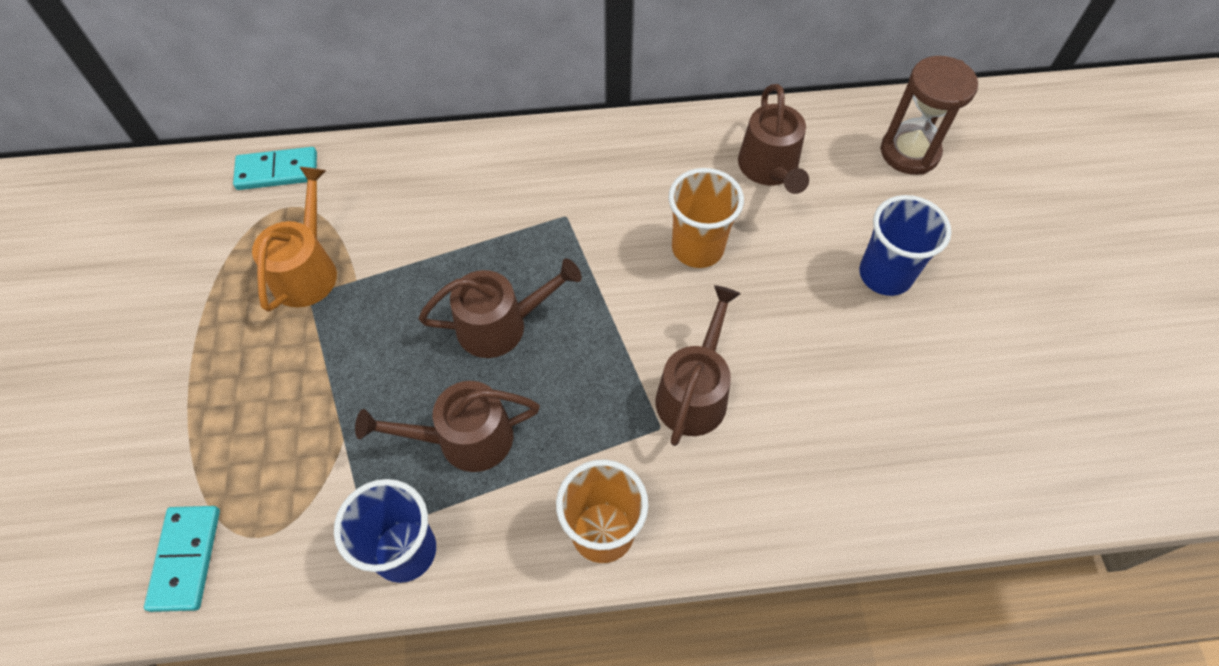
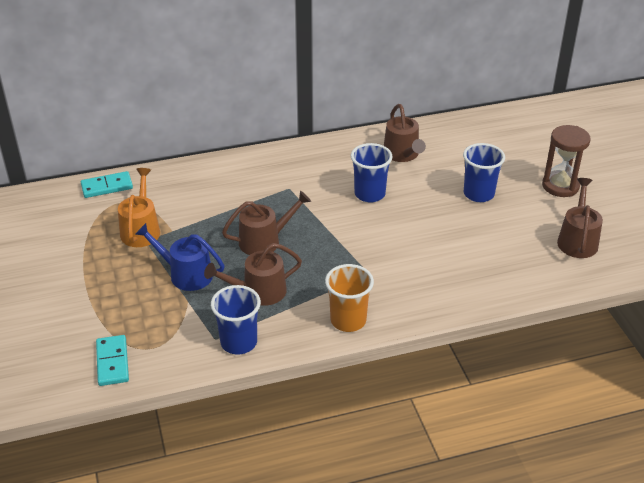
camera: 10 degrees left, 20 degrees down
brown watering can [656,285,741,446] -> brown watering can moved to [557,178,603,258]
orange cup [668,168,744,268] -> blue cup [351,143,393,203]
brown hourglass [880,56,978,175] -> brown hourglass moved to [542,125,591,197]
none -> blue watering can [135,223,225,291]

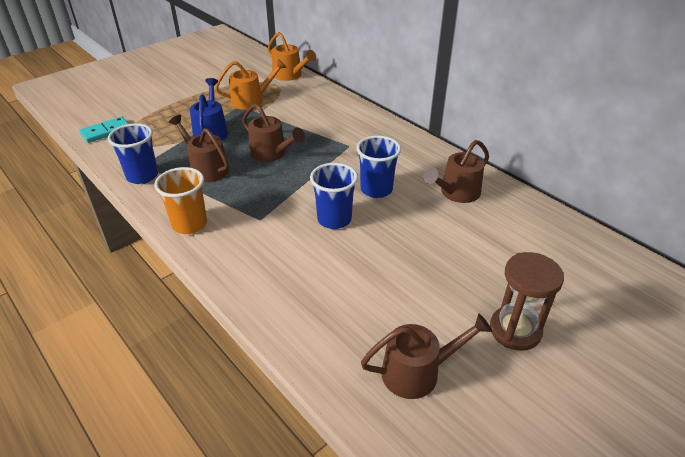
camera: 65 degrees right, 0 degrees up
turquoise domino [81,171,133,198] -> orange watering can [268,32,316,81]
blue cup [463,143,505,202] -> blue cup moved to [310,163,358,229]

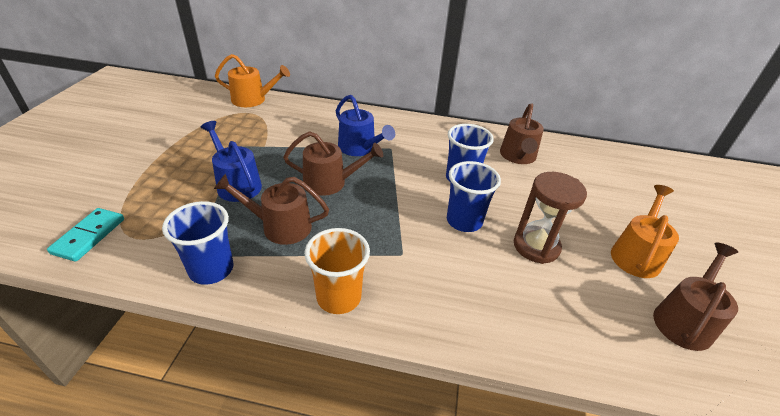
camera: 40 degrees left, 0 degrees up
orange watering can [215,59,287,110] -> orange watering can moved to [611,185,679,278]
brown hourglass [490,252,564,351] -> brown hourglass moved to [514,172,587,264]
none -> blue watering can [336,95,395,156]

